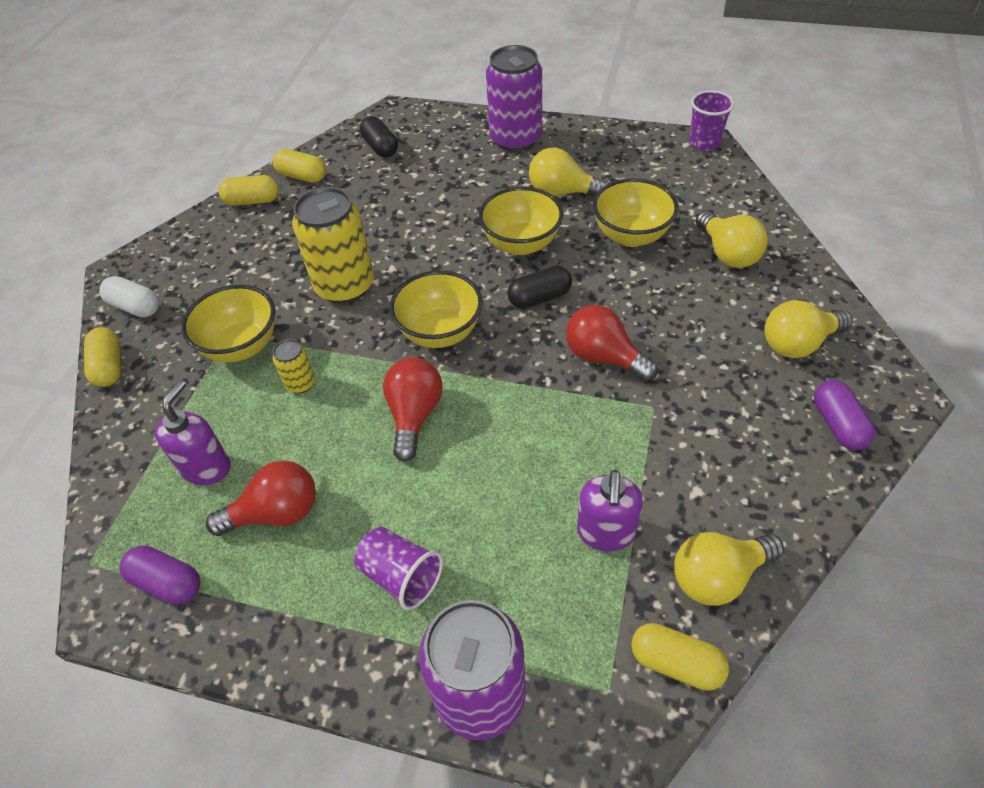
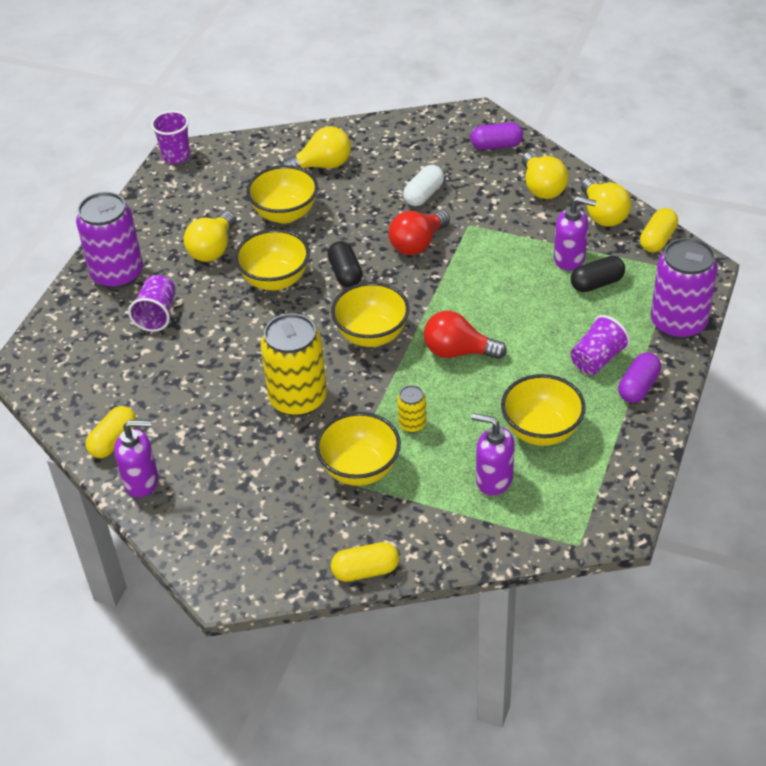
camera: 85 degrees left, 5 degrees down
white capsule [99,276,159,317] -> white capsule moved to [403,165,444,206]
purple capsule [120,546,200,605] -> purple capsule moved to [618,352,661,403]
red light bulb [206,460,316,536] -> yellow bowl [501,374,586,446]
yellow capsule [218,175,279,206] -> purple soap dispenser [114,420,158,498]
black capsule [360,116,398,157] -> black capsule moved to [571,256,625,292]
yellow light bulb [764,300,853,358] -> yellow light bulb moved to [522,152,568,199]
none -> purple cup [128,275,176,332]

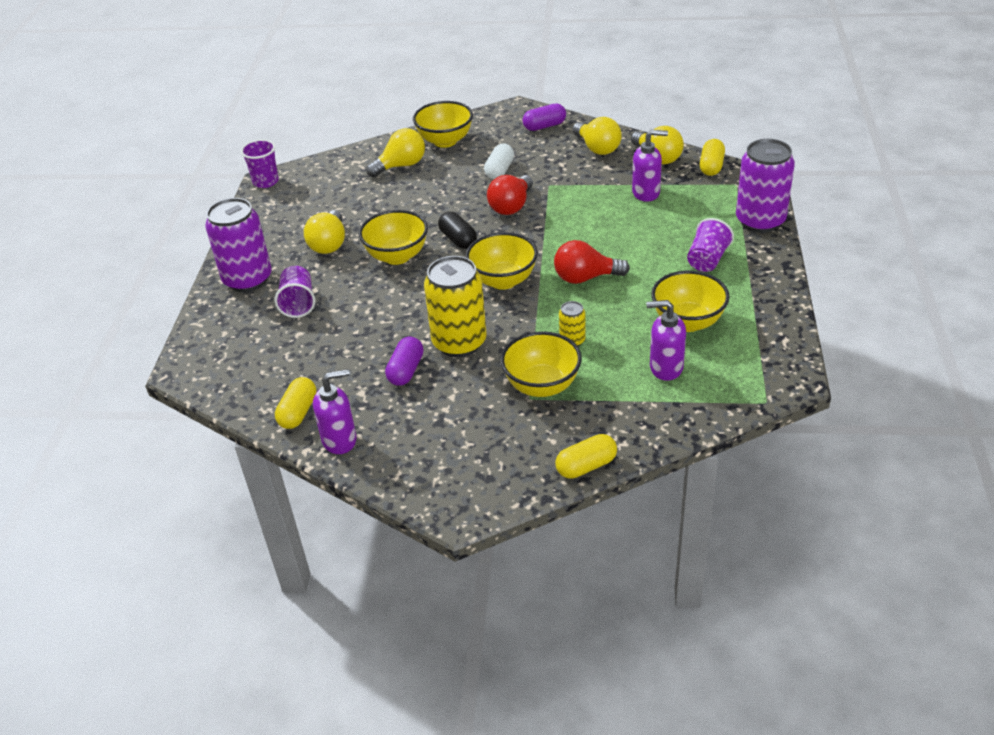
camera: 15 degrees left, 5 degrees down
yellow bowl [246,165,318,224] -> yellow bowl moved to [413,101,473,148]
black capsule [571,256,625,292] -> none
purple capsule [618,352,661,403] -> purple capsule moved to [385,337,424,386]

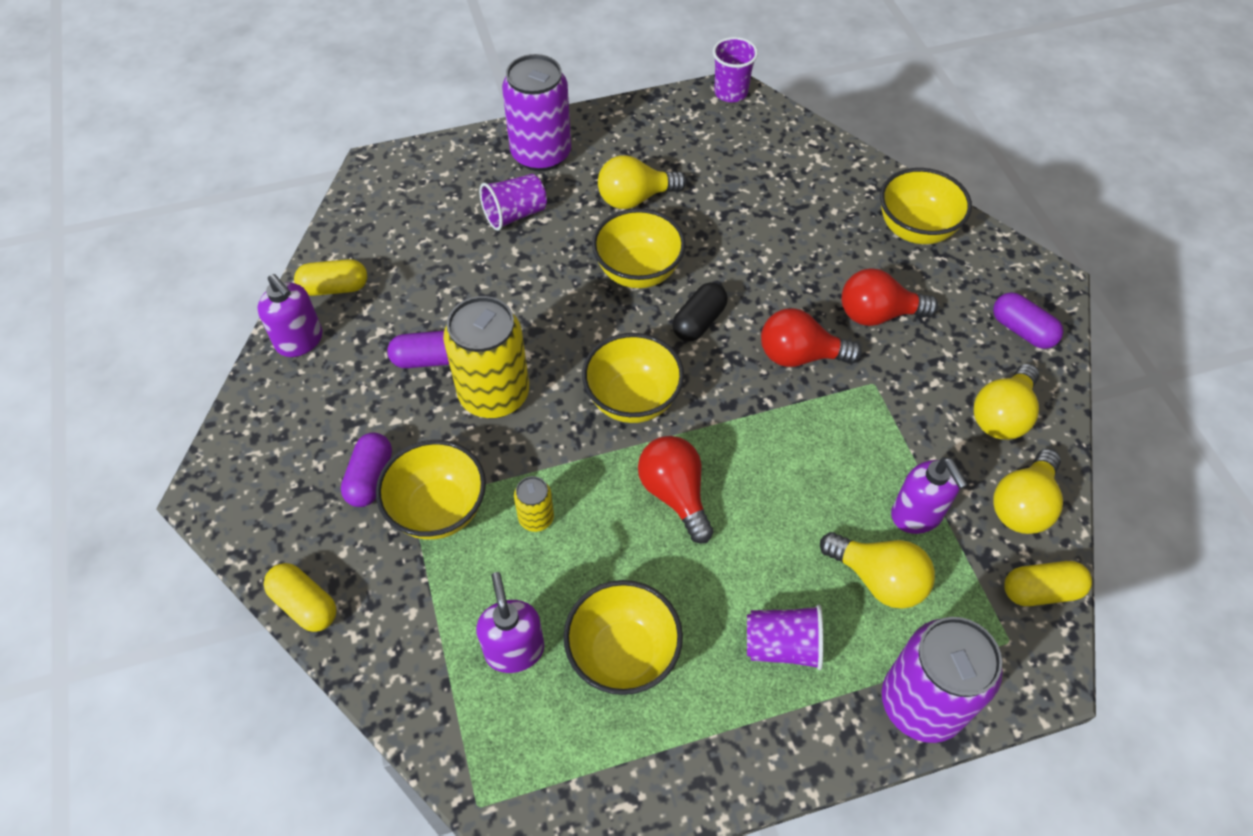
camera: 65 degrees right, 15 degrees up
yellow light bulb [366,128,425,177] -> yellow light bulb moved to [820,532,935,609]
white capsule [484,144,514,180] -> red light bulb [842,268,938,326]
none -> purple capsule [341,432,392,507]

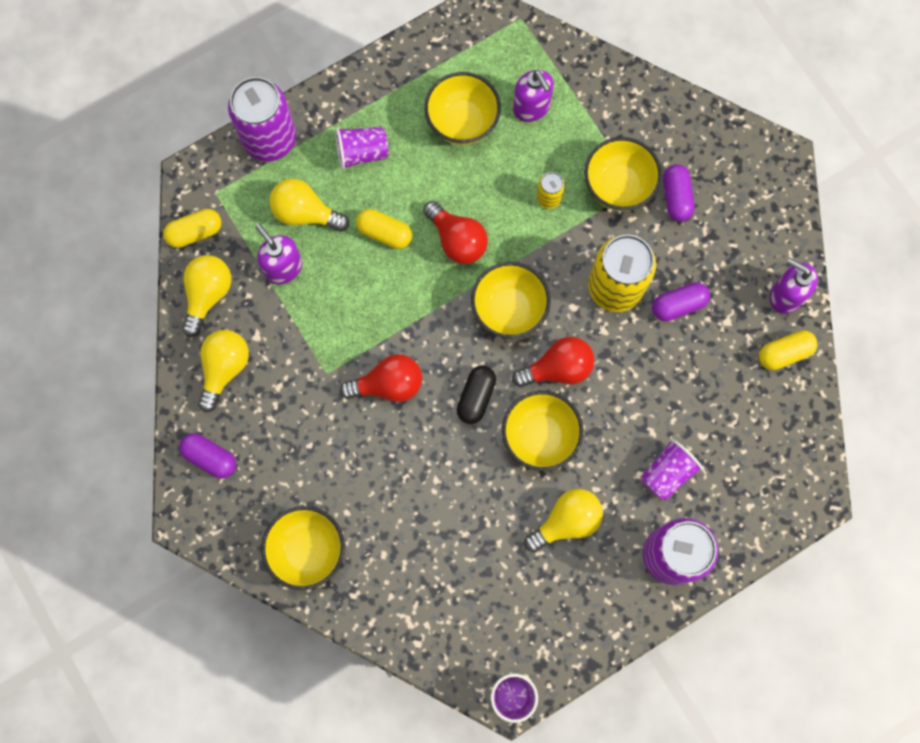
camera: 165 degrees right, 20 degrees up
yellow capsule [264,563,337,632] -> yellow capsule moved to [356,209,412,249]
red light bulb [842,268,938,326] -> red light bulb moved to [512,337,594,387]

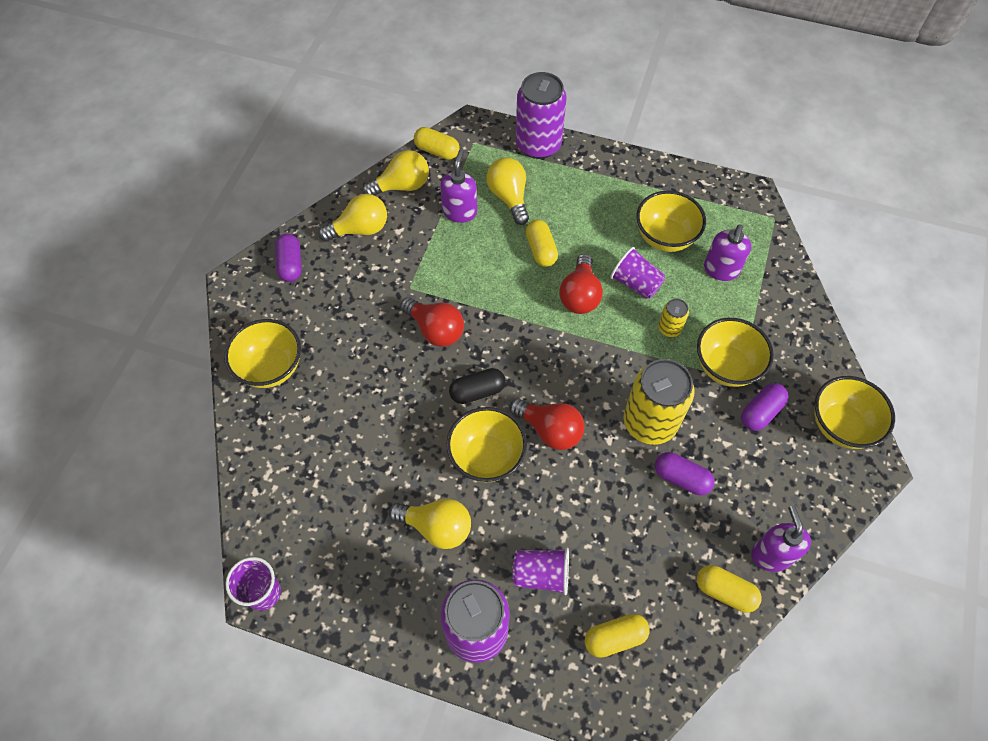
camera: 50 degrees right, 15 degrees down
purple cup [335,126,389,170] -> purple cup moved to [610,247,665,299]
yellow bowl [471,262,551,339] -> yellow bowl moved to [814,376,895,449]
none -> yellow capsule [584,614,650,658]

